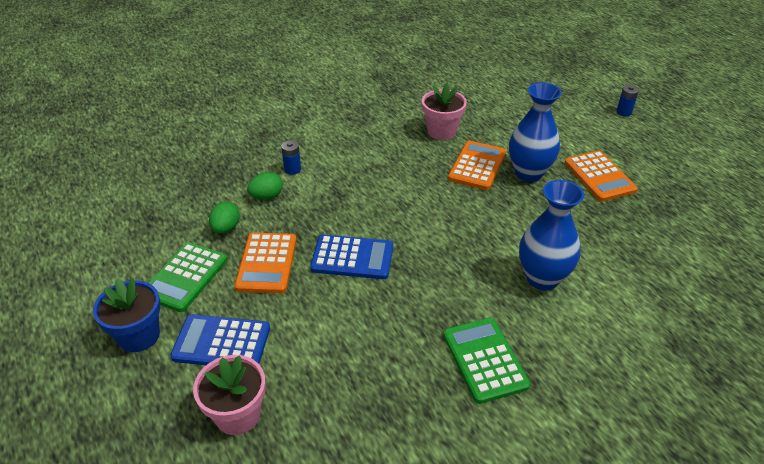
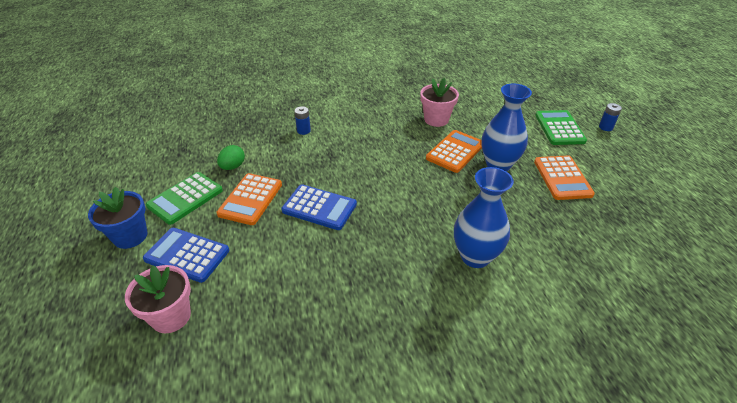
camera: 15 degrees right, 0 degrees up
green egg [247,172,283,200] -> none
green calculator [443,318,530,404] -> green calculator moved to [535,110,587,145]

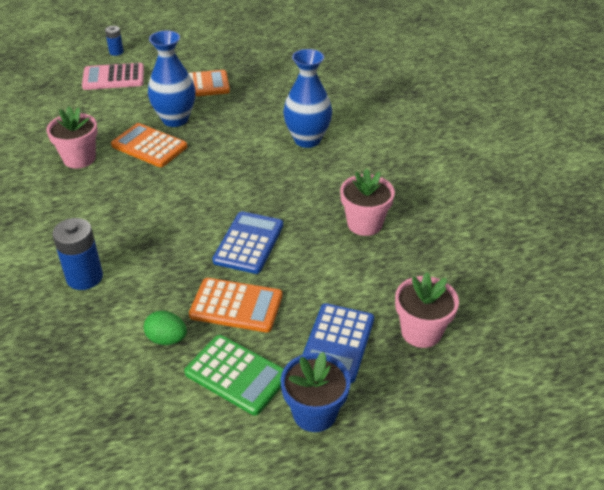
camera: 95 degrees left, 0 degrees up
blue battery [294,106,311,135] -> blue battery [52,218,103,290], size x1.77
green calculator [535,110,587,145] -> pink calculator [82,63,144,90]
none -> pink flower pot [340,169,395,236]

